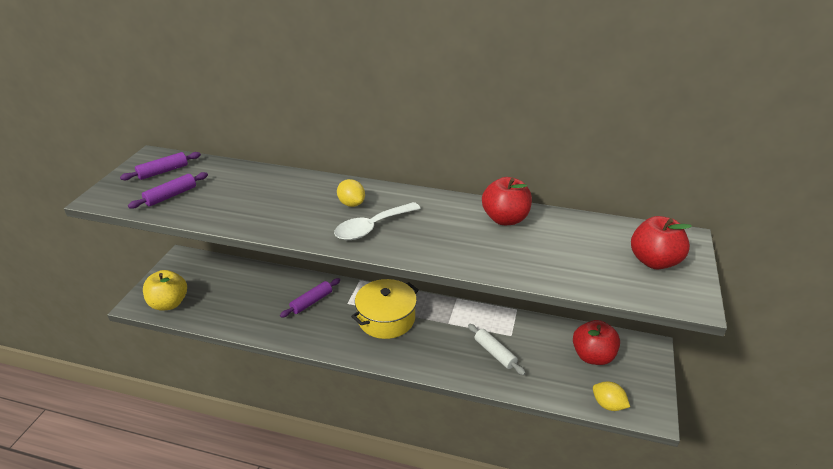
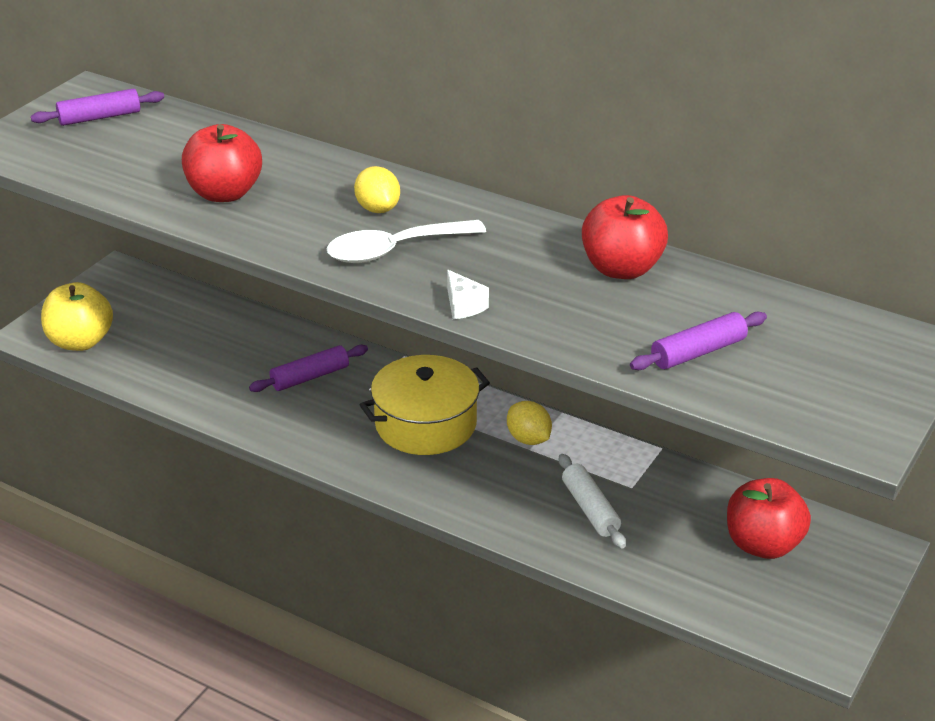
camera: 15 degrees right, 0 degrees up
purple rolling pin [128,172,208,209] -> purple rolling pin moved to [630,312,767,370]
yellow lemon [593,381,630,411] -> yellow lemon moved to [507,401,552,445]
red apple [631,216,692,269] -> red apple moved to [182,124,262,202]
none -> white cheese [447,270,489,319]

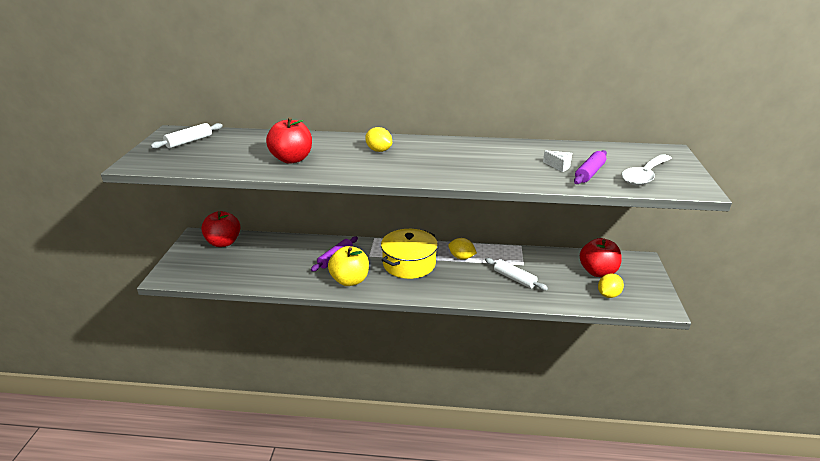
camera: 25 degrees left, 5 degrees down
purple rolling pin [31,89,164,126] -> white rolling pin [151,123,223,149]
yellow apple [41,282,113,351] -> yellow apple moved to [328,246,369,286]
white spoon [327,220,486,263] -> white spoon moved to [622,154,672,186]
white cheese [447,270,489,319] -> white cheese moved to [543,150,572,172]
red apple [582,195,668,279] -> red apple moved to [201,211,240,247]
none -> yellow lemon [598,274,624,298]

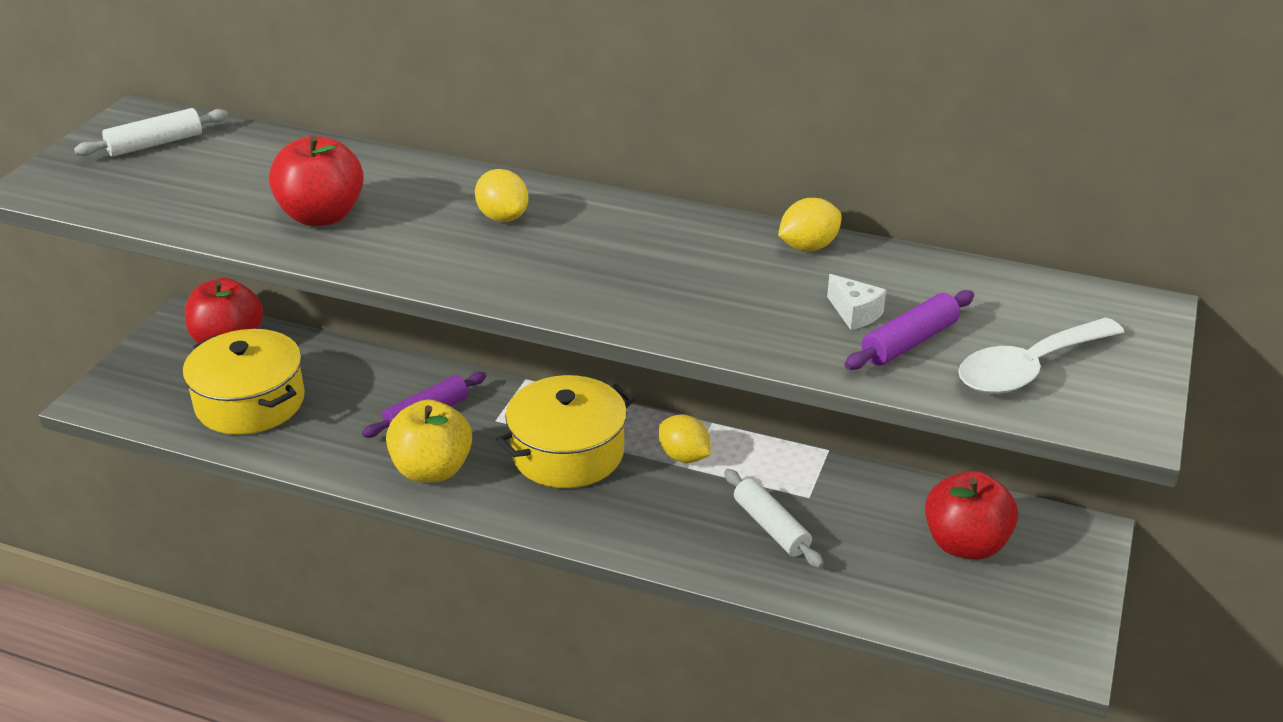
camera: 15 degrees right, 5 degrees up
yellow lemon [598,274,624,298] -> yellow lemon moved to [778,198,842,251]
none -> yellow pot [183,329,305,435]

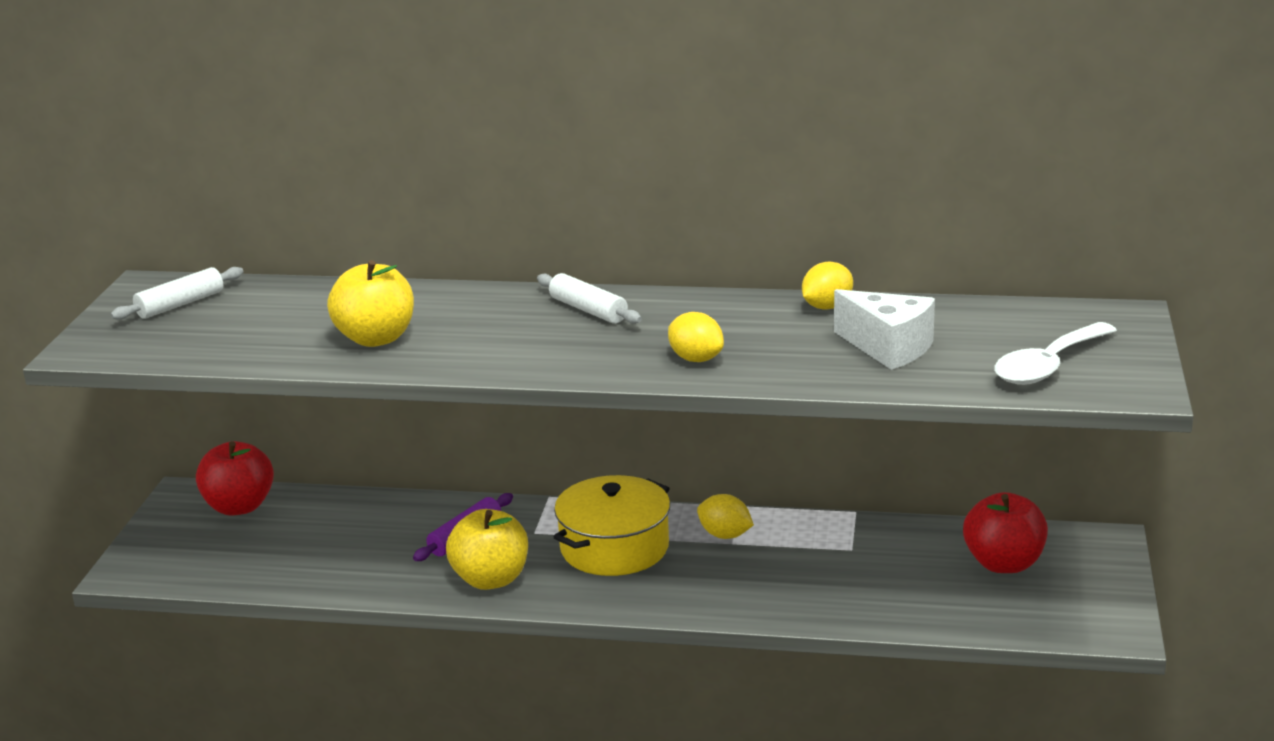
camera: 10 degrees left, 10 degrees down
yellow pot [183,329,305,435] -> none
red apple [269,135,364,226] -> yellow apple [327,260,414,347]
yellow lemon [475,169,529,222] -> yellow lemon moved to [668,312,724,362]
white rolling pin [724,469,824,568] -> white rolling pin moved to [537,273,642,324]
white cheese [827,274,886,330] -> white cheese [834,289,935,370], size x1.90
purple rolling pin [845,290,974,370] -> none

